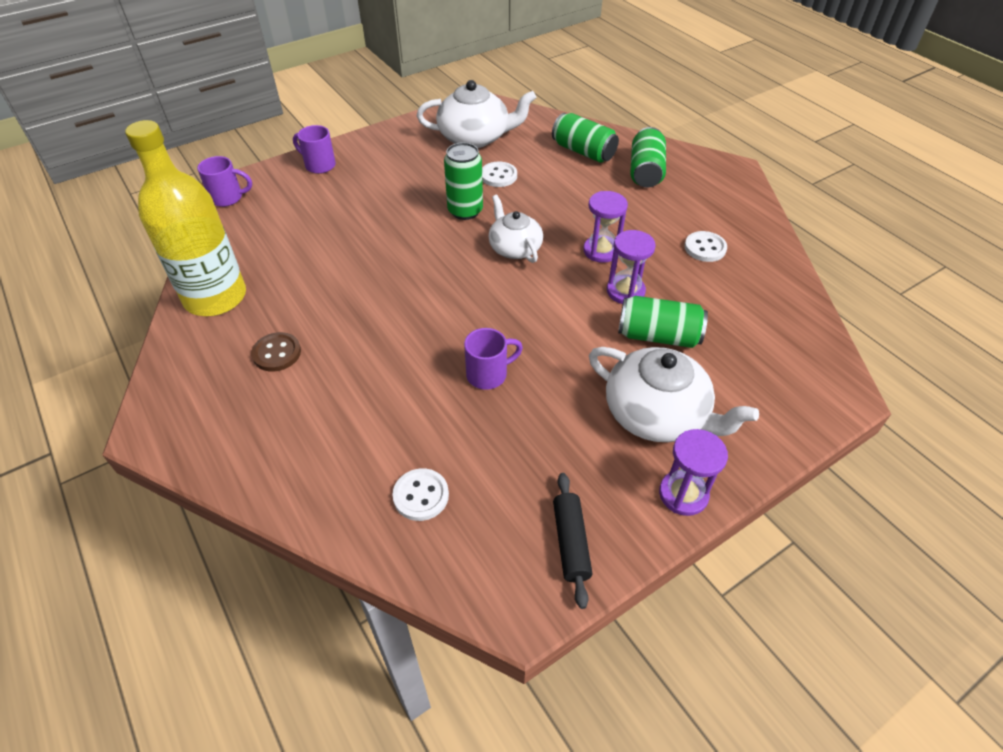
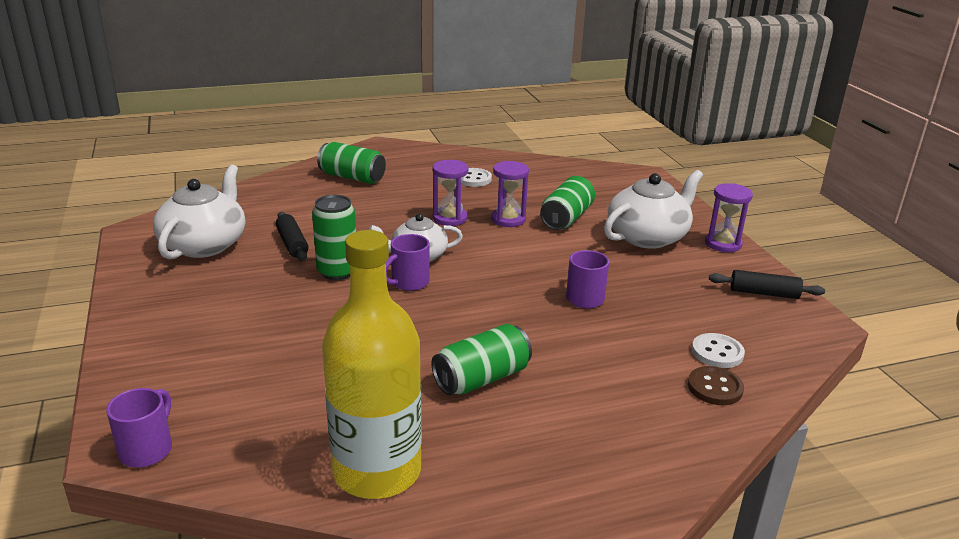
camera: 75 degrees left, 20 degrees down
brown button [251,332,301,372] -> brown button moved to [688,366,744,405]
purple mug [293,125,336,174] -> purple mug moved to [386,234,430,291]
white button [482,162,517,187] -> black rolling pin [276,212,309,261]
green can [552,113,619,163] -> green can moved to [432,324,532,395]

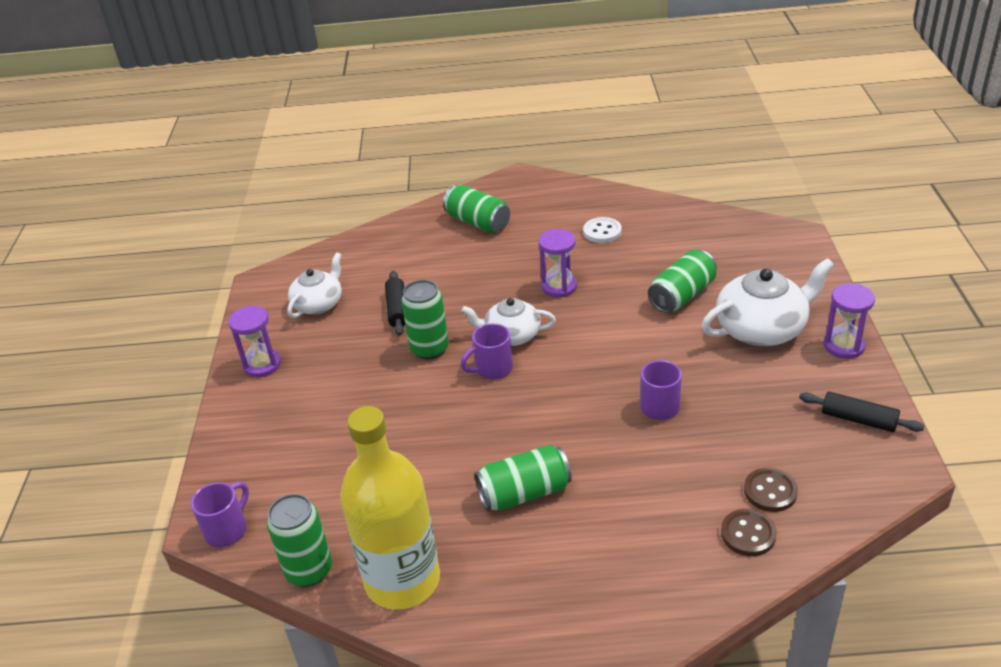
camera: 20 degrees right, 10 degrees up
white teapot [153,164,245,259] -> white teapot [287,252,342,318], size x0.64
purple hourglass [491,161,529,227] -> purple hourglass moved to [228,305,281,377]
white button [692,333,745,368] -> brown button [744,468,798,512]
none -> green can [267,494,332,587]

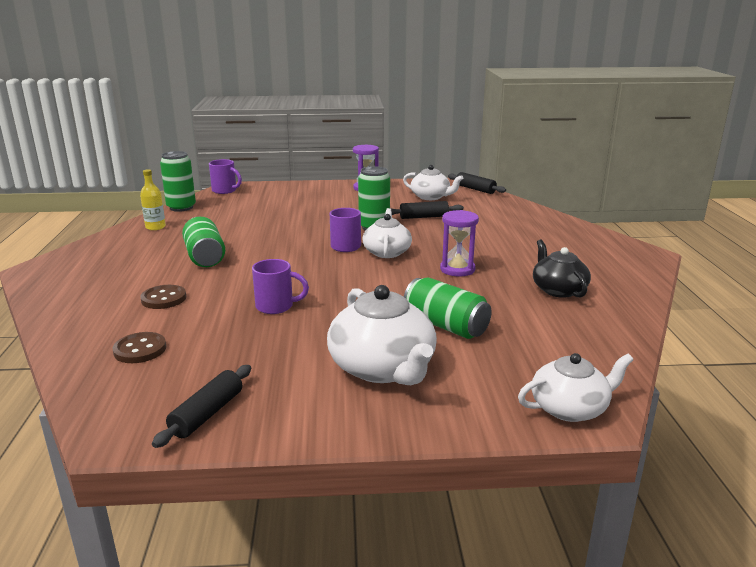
camera: 85 degrees right, 15 degrees down
yellow bottle [340,406,440,610] -> yellow bottle [140,169,166,230], size x0.41
green can [443,185,510,233] -> none
white button [583,217,621,243] -> black teapot [533,240,591,298]
brown button [721,509,777,556] -> brown button moved to [140,285,186,309]
purple hourglass [824,283,875,359] -> none
none -> black rolling pin [448,172,506,194]
none -> white teapot [518,353,633,422]

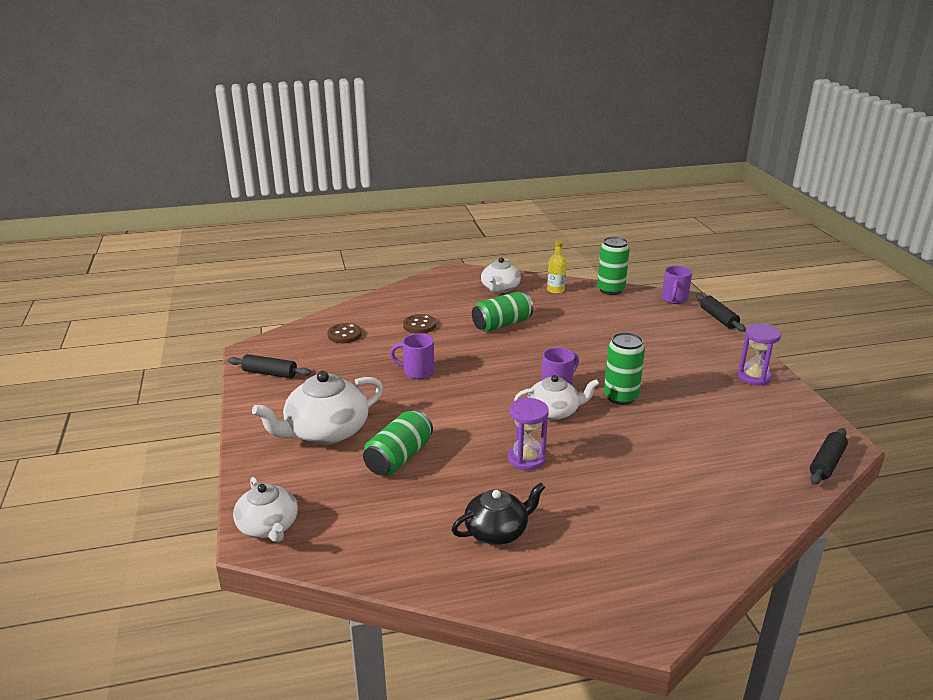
camera: 80 degrees right, 5 degrees up
purple mug [252,259,309,314] -> purple mug turned 105 degrees clockwise [390,333,434,379]
black rolling pin [390,201,464,219] -> black rolling pin moved to [696,294,746,331]
white teapot [403,165,464,200] -> white teapot moved to [481,257,521,293]

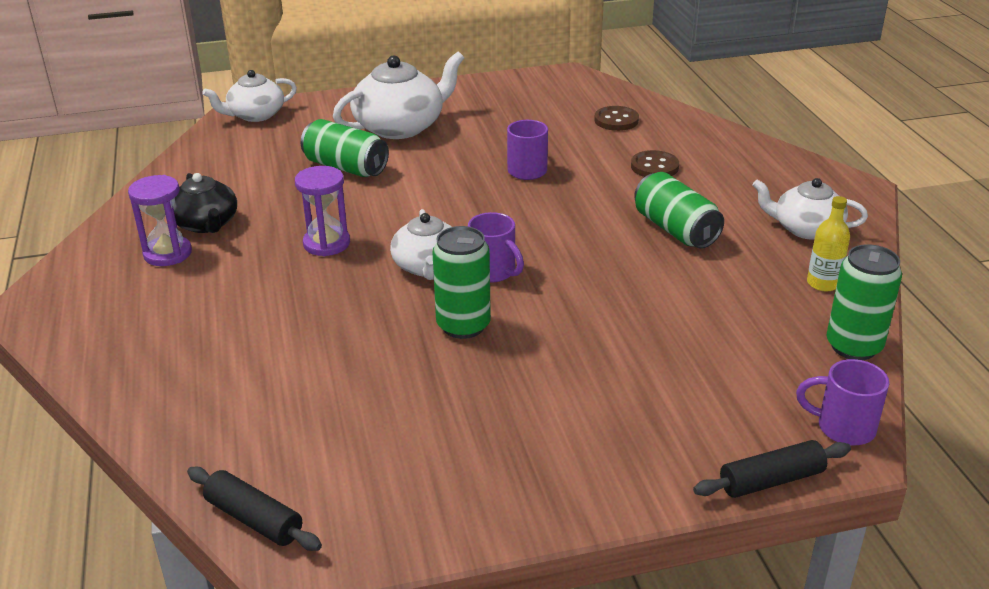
camera: 90 degrees right, 5 degrees up
black rolling pin [228,354,311,378] -> none
white teapot [252,371,383,445] -> white teapot turned 90 degrees clockwise [333,52,464,139]
purple hourglass [738,324,781,386] -> purple hourglass moved to [128,175,192,266]

